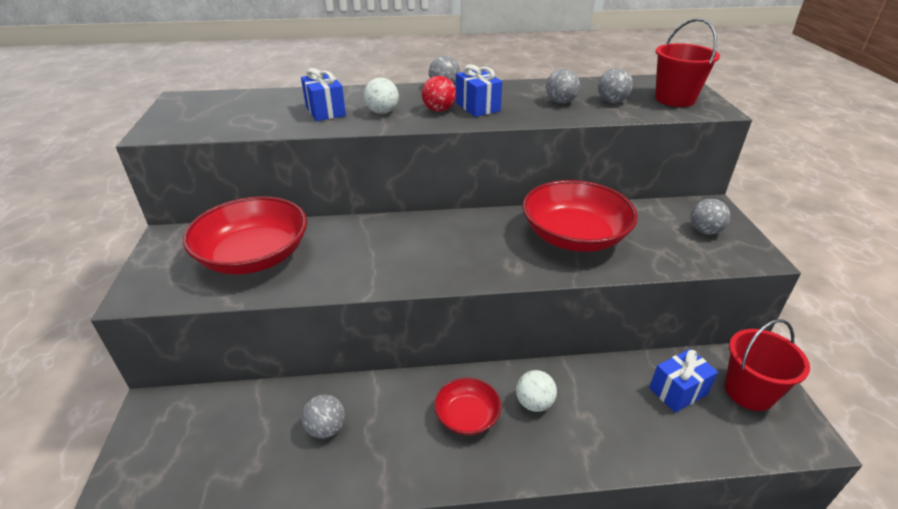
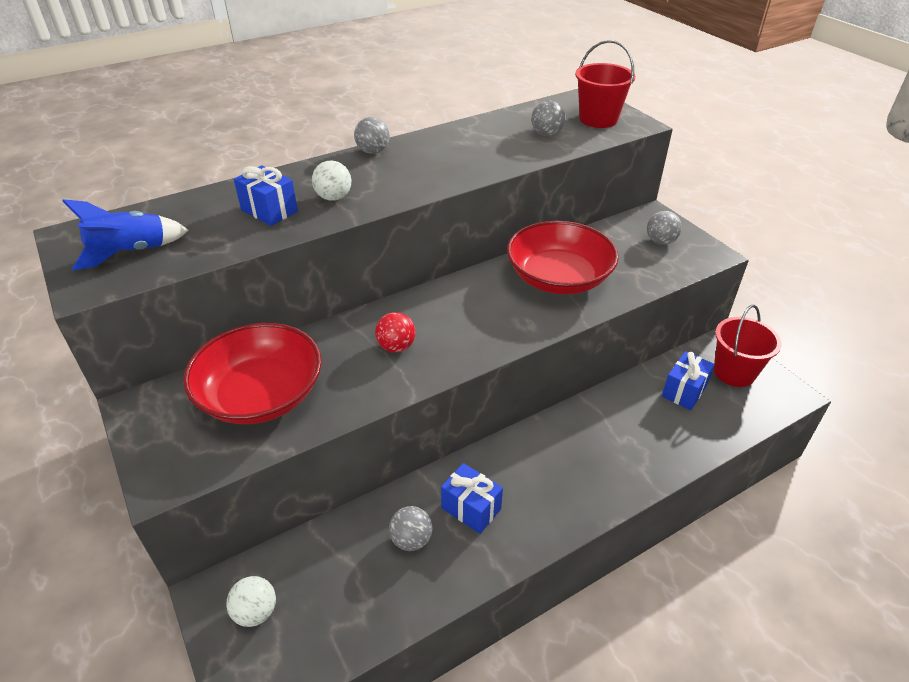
camera: 25 degrees left, 5 degrees up
red ball [422,76,456,112] -> red ball moved to [375,312,416,352]
red bowl [434,378,501,435] -> none
blue gift [456,64,502,117] -> blue gift moved to [441,463,503,534]
white ball [516,370,557,412] -> white ball moved to [226,576,276,627]
grey ball [546,68,580,104] -> none
none -> blue rocket [62,199,189,270]

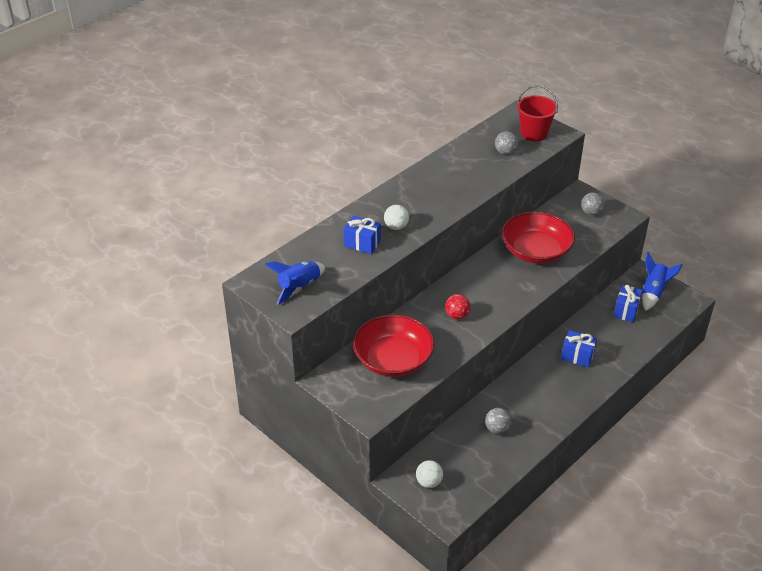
camera: 15 degrees left, 0 degrees up
grey ball [354,117,390,154] -> none
blue gift [441,463,503,534] -> blue gift moved to [561,330,597,367]
red bucket [714,305,782,387] -> blue rocket [642,252,683,311]

